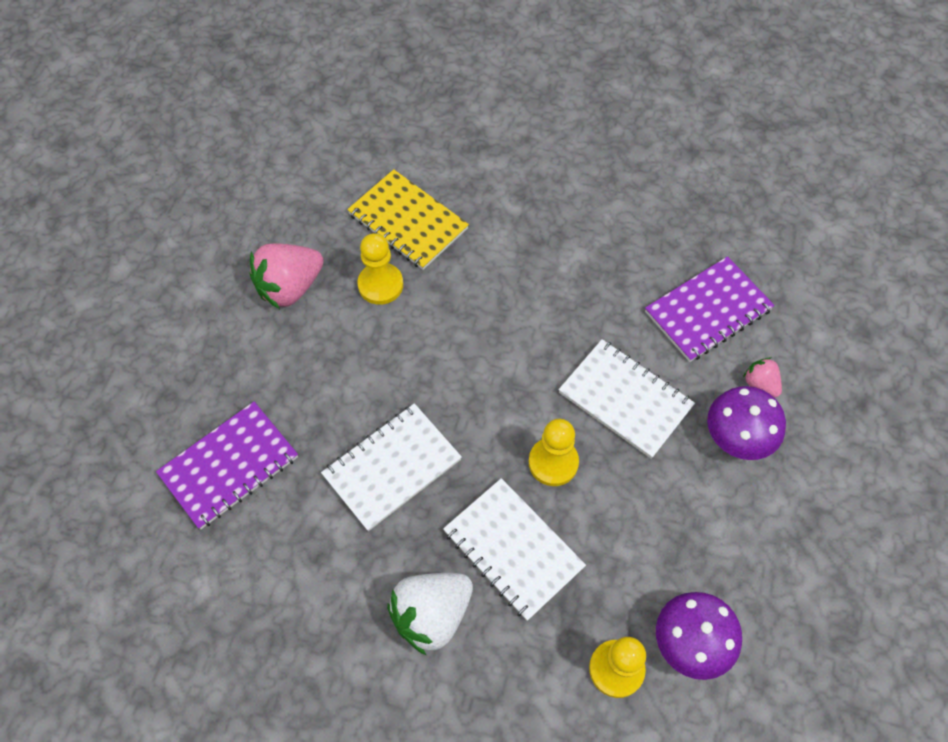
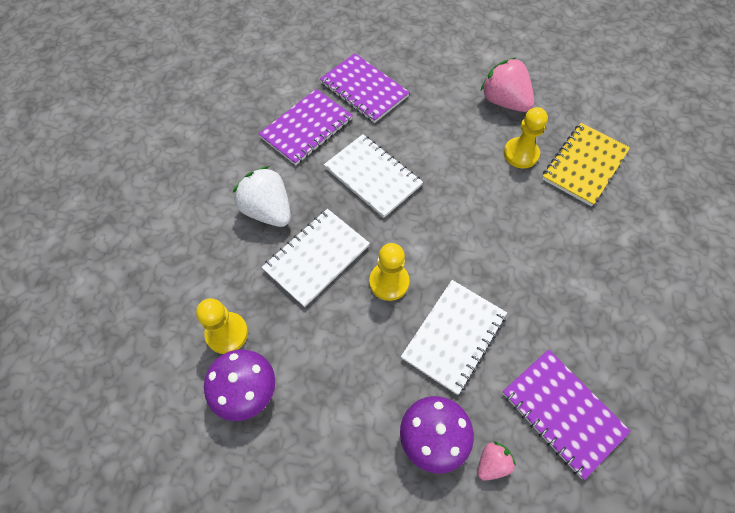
camera: 85 degrees right, 0 degrees up
none -> purple notebook [258,89,353,165]

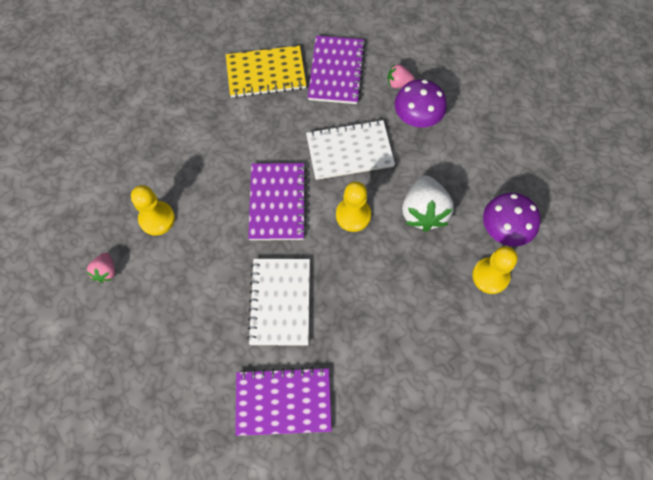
camera: 135 degrees left, 5 degrees up
white strawberry [233,166,291,227] -> white strawberry moved to [402,175,454,232]
white notebook [262,209,370,307] -> none
purple notebook [320,53,410,123] -> purple notebook moved to [248,163,307,240]
pink strawberry [481,58,534,112] -> pink strawberry [87,252,115,283], size x0.52
yellow notebook [542,123,630,206] -> yellow notebook moved to [226,45,306,98]

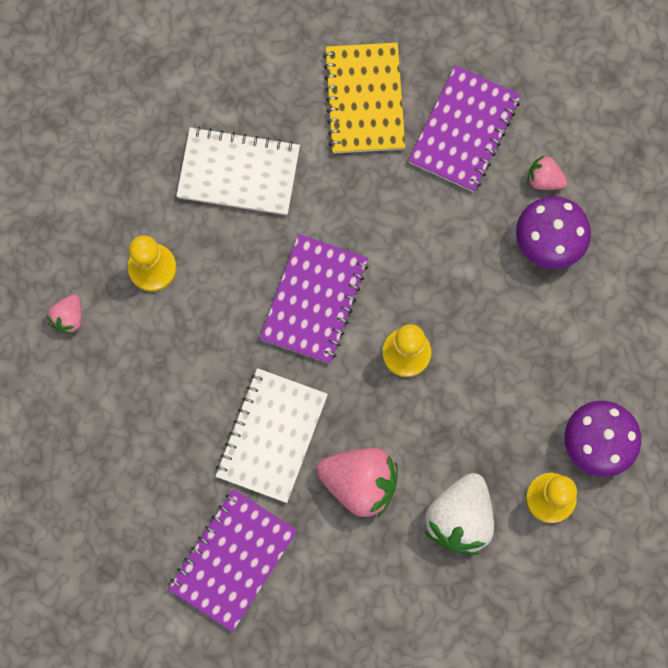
camera: 20 degrees right, 10 degrees up
yellow notebook [226,45,306,98] -> yellow notebook turned 75 degrees clockwise [323,43,405,153]
purple notebook [235,367,332,436] -> purple notebook turned 75 degrees counterclockwise [168,489,298,632]
white notebook [306,120,395,180] -> white notebook moved to [176,127,300,215]
white strawberry [402,175,454,232] -> white strawberry moved to [424,473,494,555]
none -> pink strawberry [317,448,398,517]

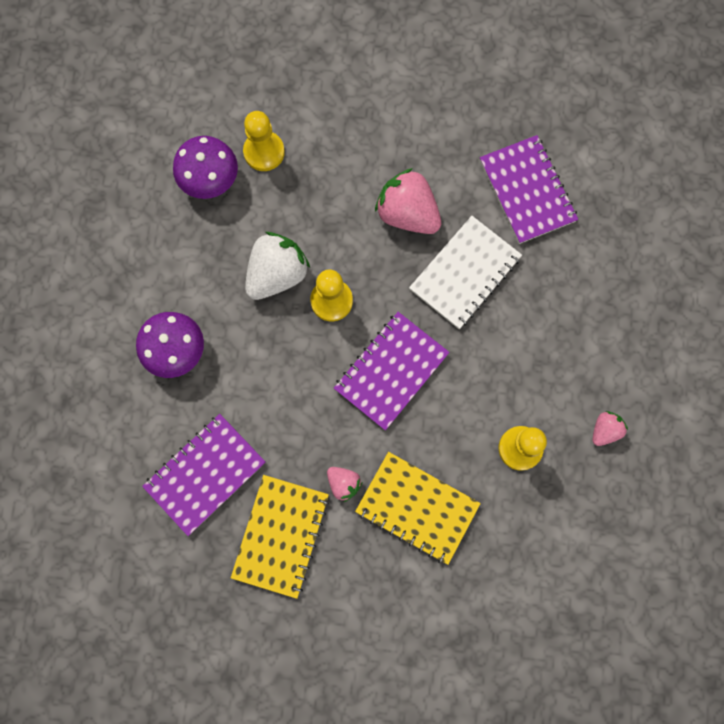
camera: 160 degrees left, 0 degrees up
purple notebook [168,489,298,632] -> purple notebook turned 75 degrees counterclockwise [480,135,578,244]
white notebook [176,127,300,215] -> yellow notebook [355,452,481,565]
white strawberry [424,473,494,555] -> white strawberry moved to [245,232,310,300]
pink strawberry [527,155,567,190] -> pink strawberry moved to [327,467,362,502]

